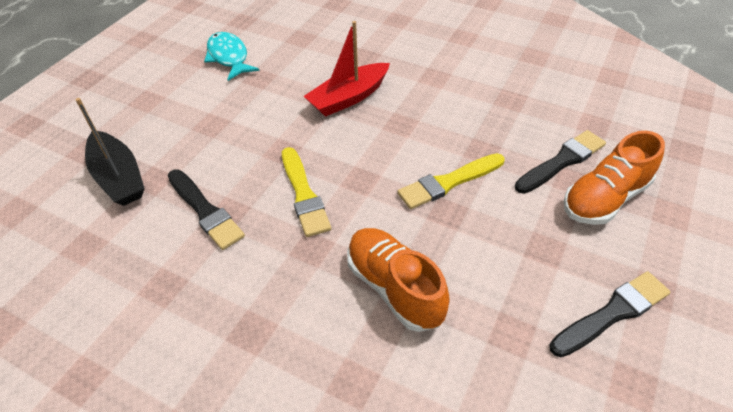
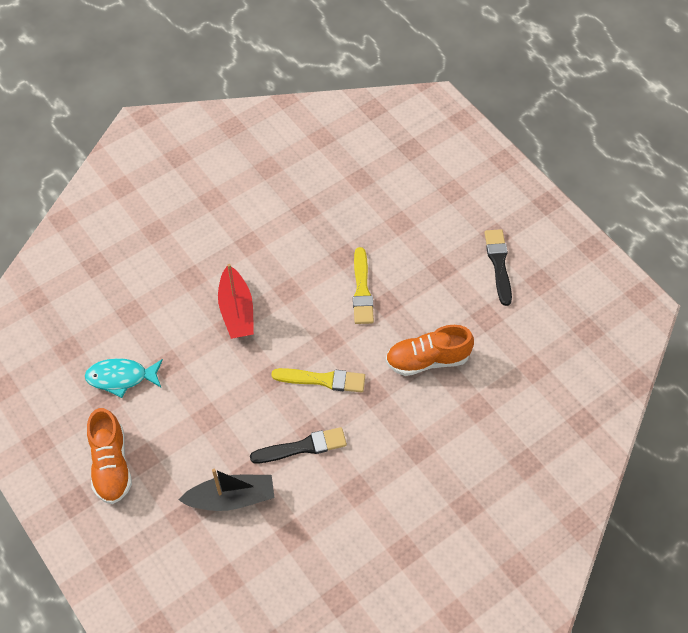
camera: 65 degrees left, 10 degrees up
black brush [515,130,606,194] -> none
orange shoe [564,131,665,225] -> orange shoe moved to [87,408,132,504]

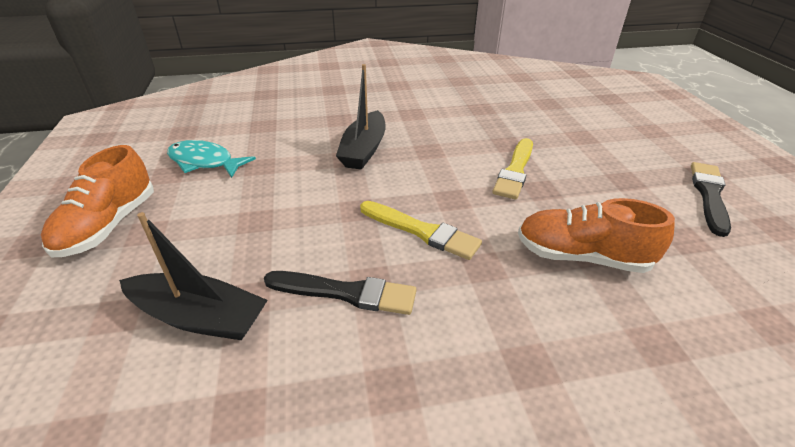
camera: 25 degrees right, 20 degrees down
red boat [218,264,254,339] -> black boat [336,64,385,170]

